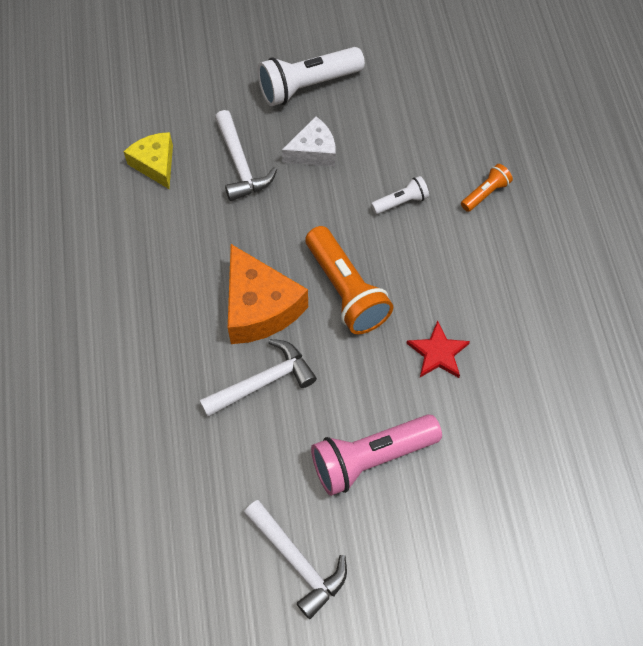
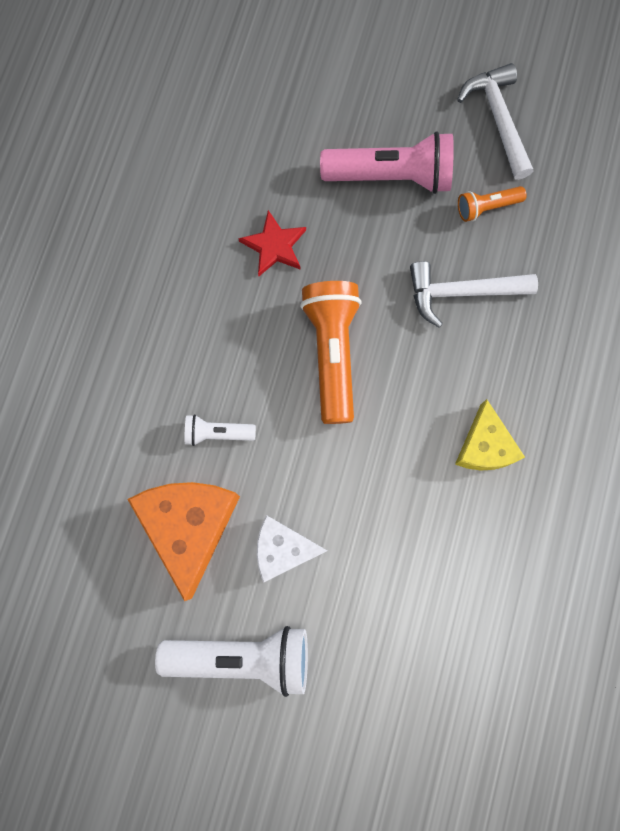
camera: 155 degrees left, 15 degrees up
yellow cheese [124,132,173,189] -> yellow cheese moved to [455,399,525,471]
white hammer [215,110,277,201] -> none
orange cheese [228,244,308,344] -> orange cheese moved to [127,482,240,601]
orange flashlight [461,164,513,212] -> orange flashlight moved to [458,186,527,222]

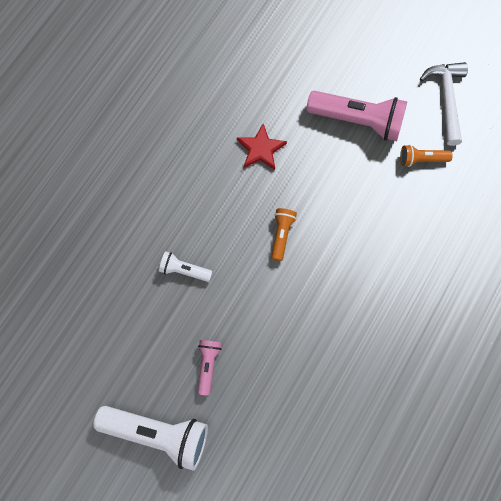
camera: 15 degrees right, 5 degrees down
orange cheese [127,482,240,601] -> none
white cheese [257,515,327,583] -> pink flashlight [197,340,222,396]
orange flashlight [300,281,362,424] -> orange flashlight [271,208,297,261], size x0.51
white hammer [410,261,538,328] -> none
yellow cheese [455,399,525,471] -> none

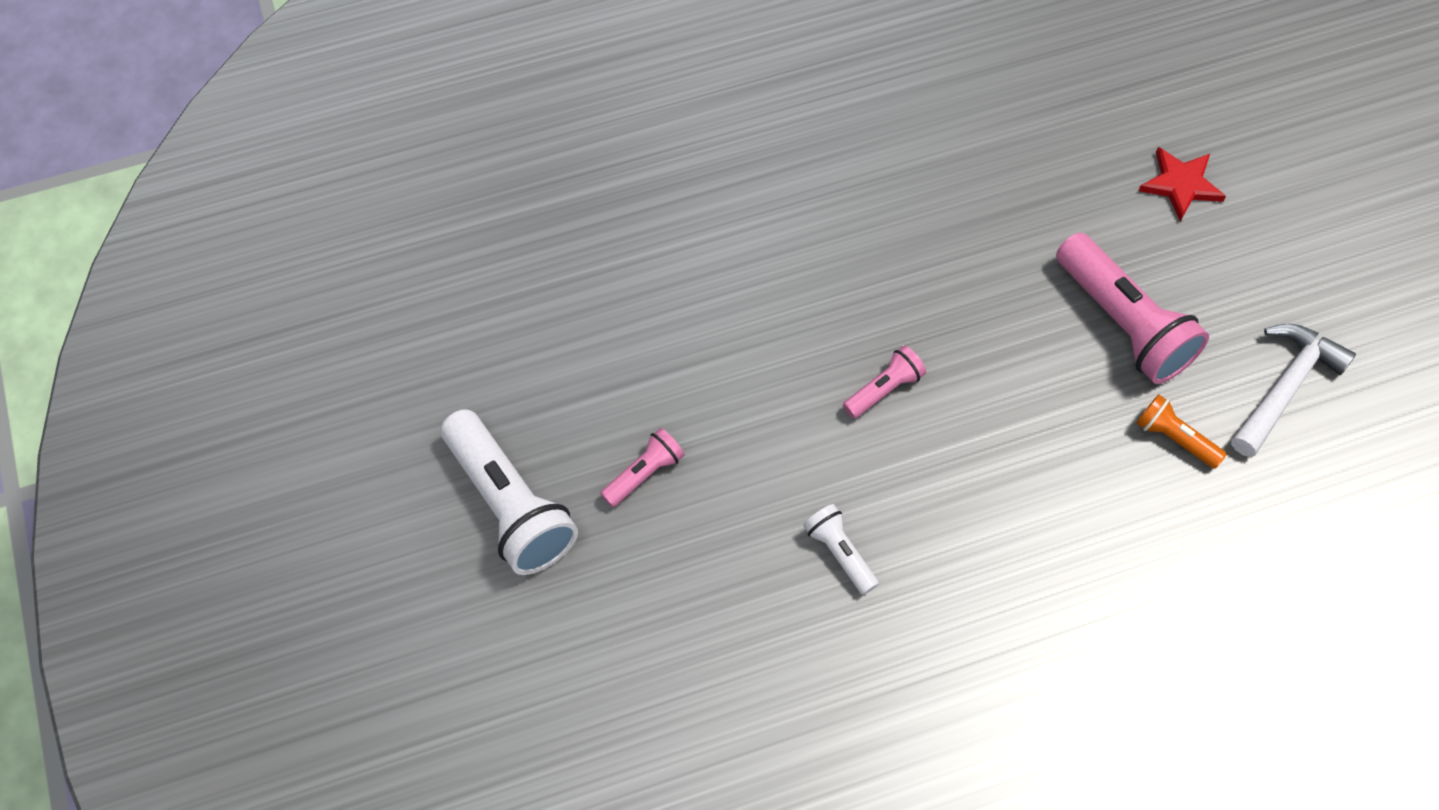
camera: 40 degrees right, 10 degrees down
white flashlight [159,251,213,282] -> white flashlight moved to [803,504,879,595]
red star [237,124,287,170] -> red star moved to [1138,147,1226,221]
orange flashlight [271,208,297,261] -> pink flashlight [843,346,926,419]

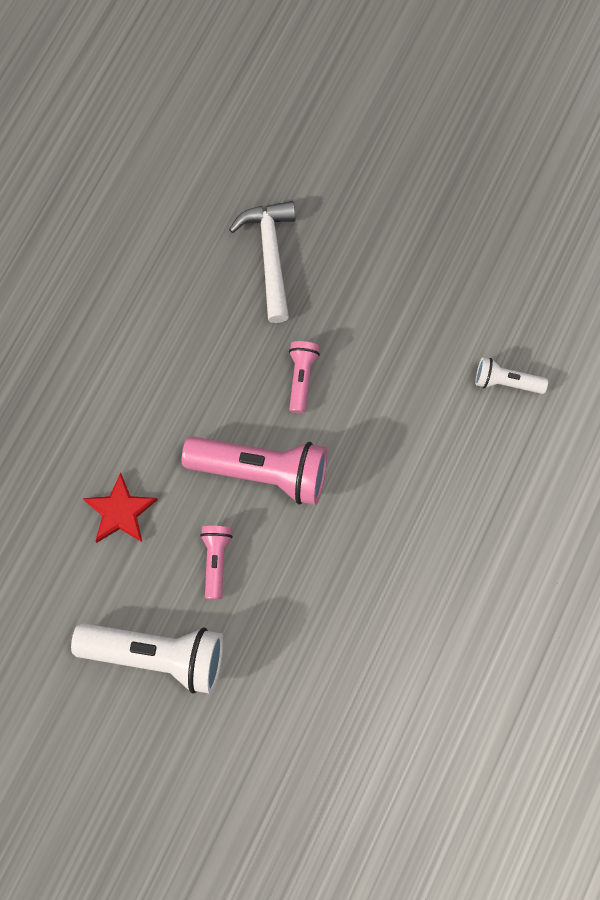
camera: 45 degrees left, 10 degrees up
white flashlight [803,504,879,595] -> white flashlight moved to [475,357,548,394]
pink flashlight [1056,233,1209,384] -> pink flashlight moved to [182,436,327,505]
orange flashlight [1137,394,1227,469] -> none
red star [1138,147,1226,221] -> red star moved to [83,473,158,543]
white hammer [1231,324,1356,457] -> white hammer moved to [229,201,295,323]

